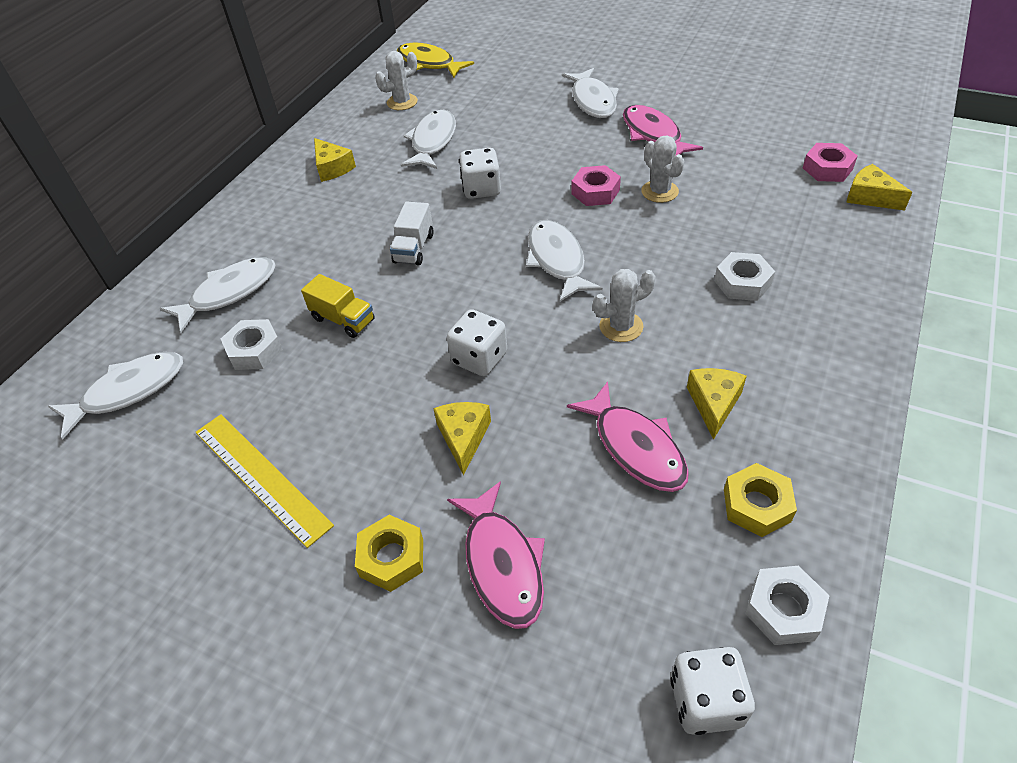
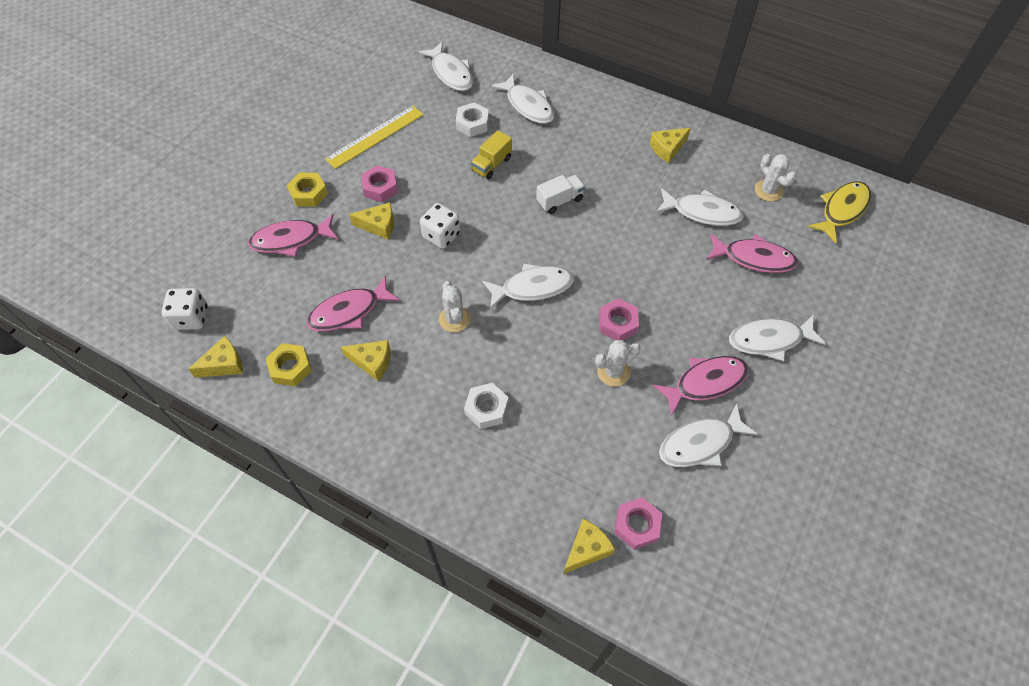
camera: 90 degrees right, 10 degrees up
white truck [390,201,434,266] -> white truck turned 135 degrees clockwise [536,175,585,214]
white dice [459,148,501,199] -> none
white nut [745,566,829,645] -> yellow cheese [188,336,243,378]
none -> pink nut [361,165,398,202]
none -> white fish [659,403,758,467]
none -> pink fish [706,233,798,273]

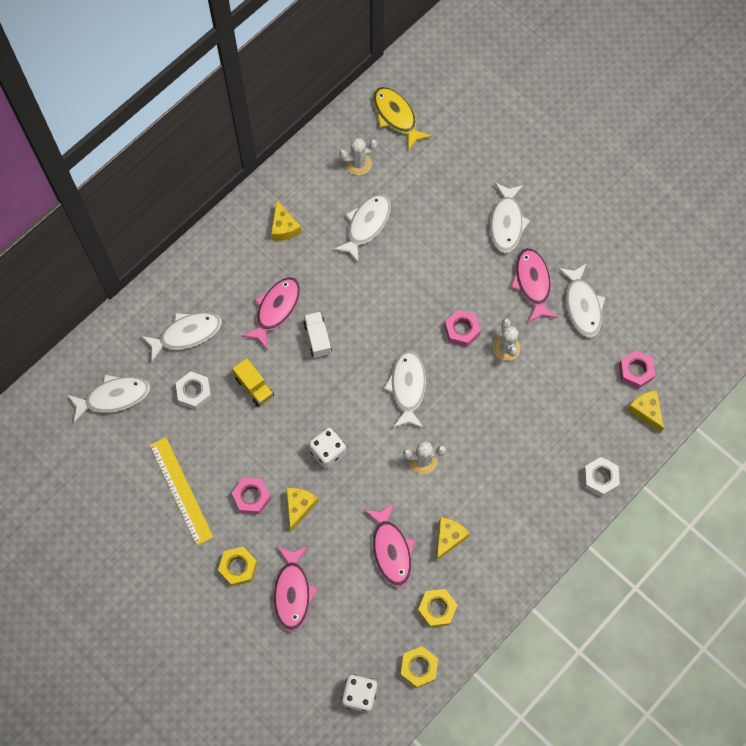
camera: 75 degrees left, 10 degrees up
yellow cheese [188,336,243,378] -> yellow nut [401,646,438,688]
white nut [464,383,509,429] -> white nut moved to [583,457,620,497]
pink fish [706,233,798,273] -> pink fish moved to [242,277,301,349]

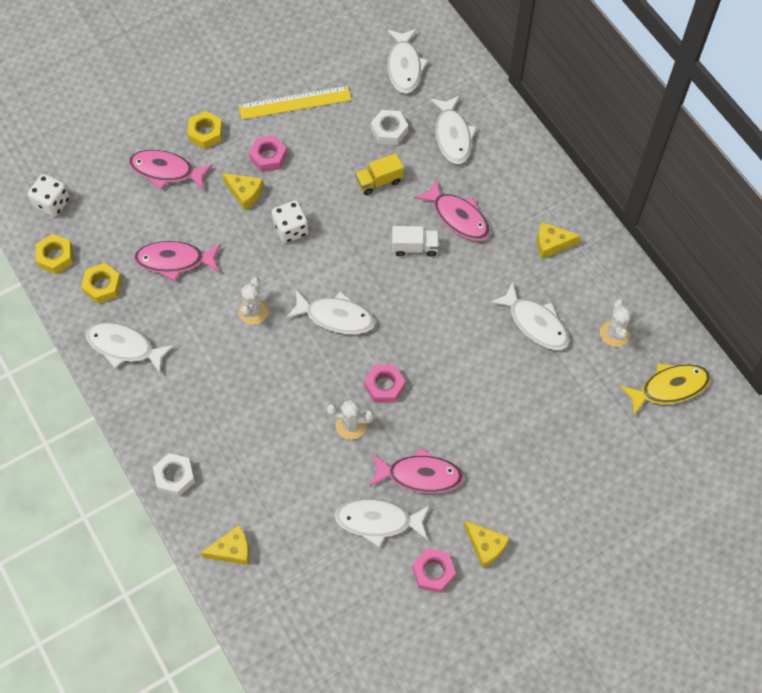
camera: 105 degrees right, 5 degrees down
yellow cheese [436,517,470,561] -> yellow cheese moved to [464,521,509,568]
white fish [490,183,531,253] -> white fish moved to [85,322,174,373]
pink nut [619,350,655,389] -> pink nut moved to [412,548,456,593]

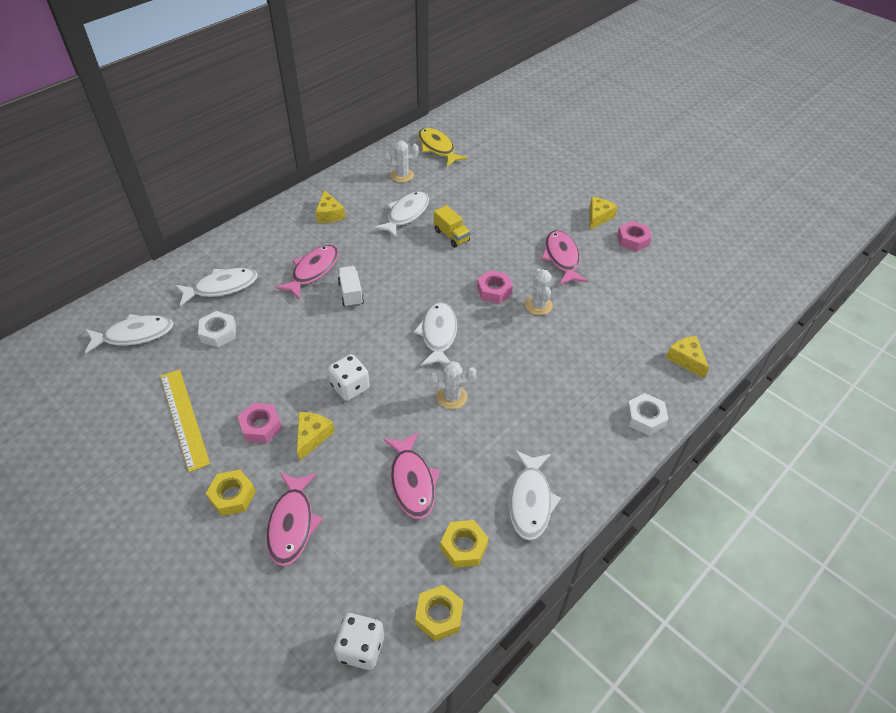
camera: 105 degrees left, 15 degrees down
white fish [335,499,430,547] -> none
yellow truck [355,153,404,195] -> yellow truck moved to [434,205,471,248]

